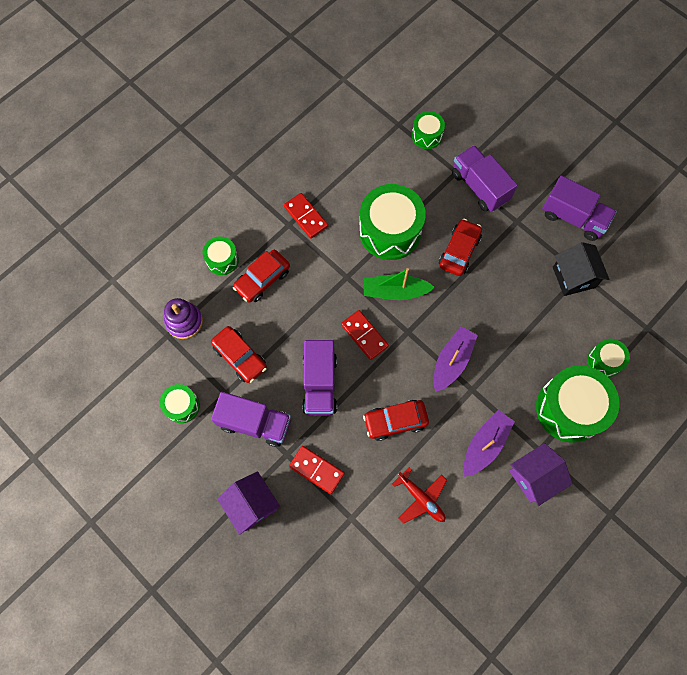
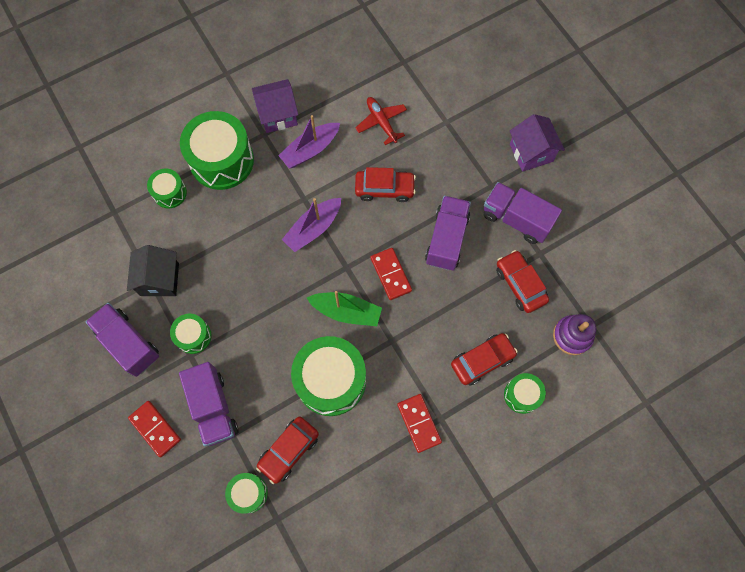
camera: 165 degrees left, 0 degrees up
green drum [160,384,200,423] -> green drum moved to [170,314,212,354]
red domino [289,446,345,494] -> red domino moved to [128,401,181,457]
red car [439,219,482,276] -> red car moved to [256,417,319,484]

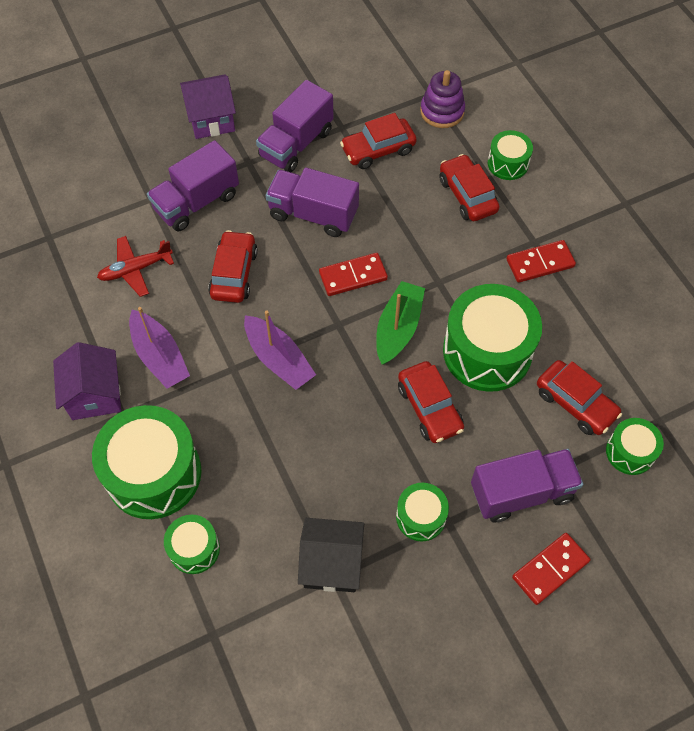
camera: 85 degrees left, 10 degrees down
purple truck [86,303,159,377] -> purple truck moved to [147,140,239,231]
none -> red car [398,361,464,443]

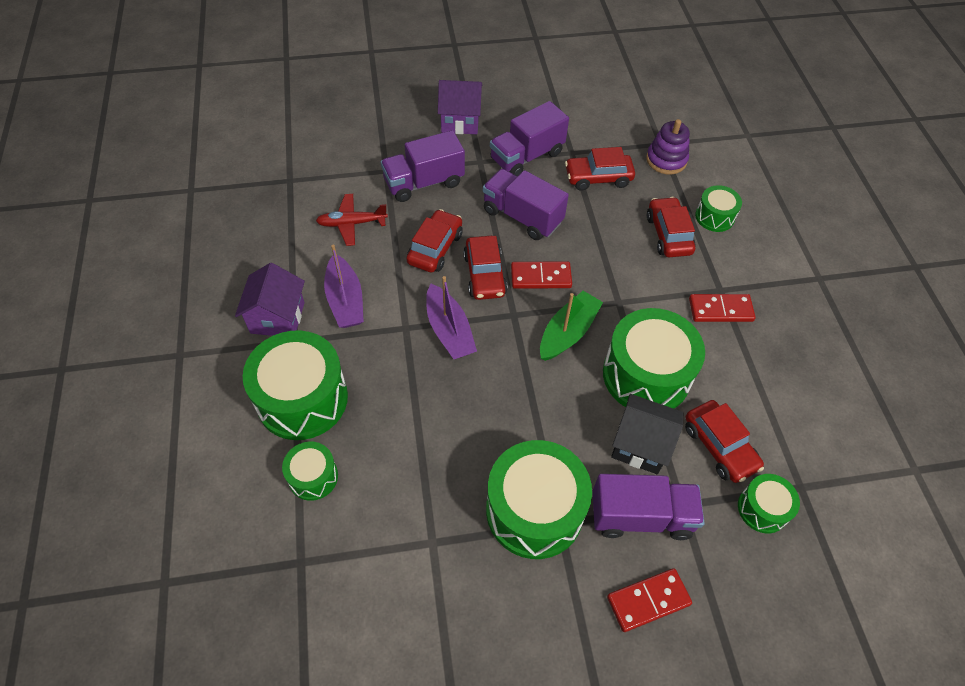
camera: 15 degrees right, 5 degrees down
black house [298,518,364,592] -> black house moved to [611,394,683,474]
green drum [396,483,449,541] -> green drum [486,440,592,559], size x1.94
red car [398,361,464,443] -> red car moved to [463,236,508,300]

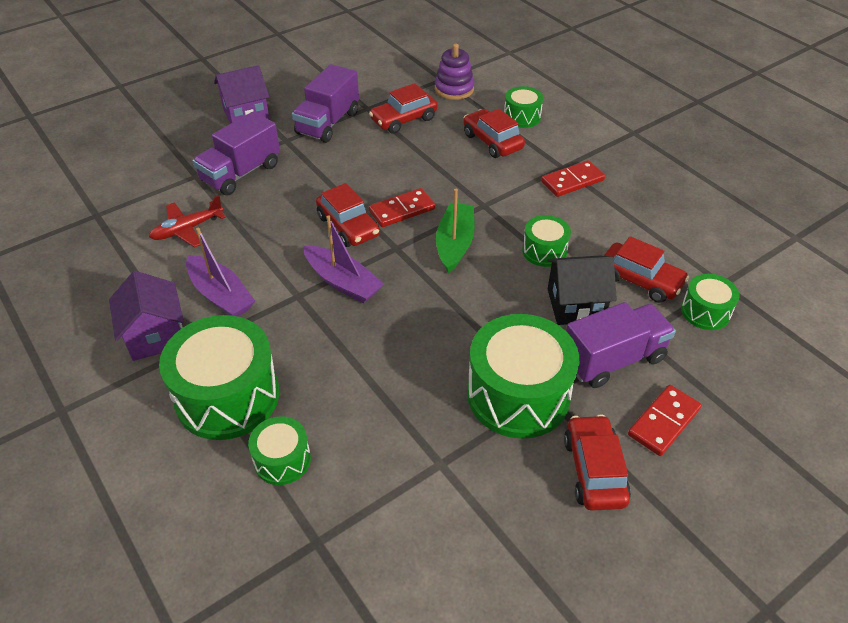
camera: 25 degrees left, 10 degrees down
red car [406,209,463,273] -> red car moved to [564,414,631,511]
purple truck [483,169,569,240] -> none
green drum [603,308,705,409] -> green drum [522,215,571,267], size x0.51

